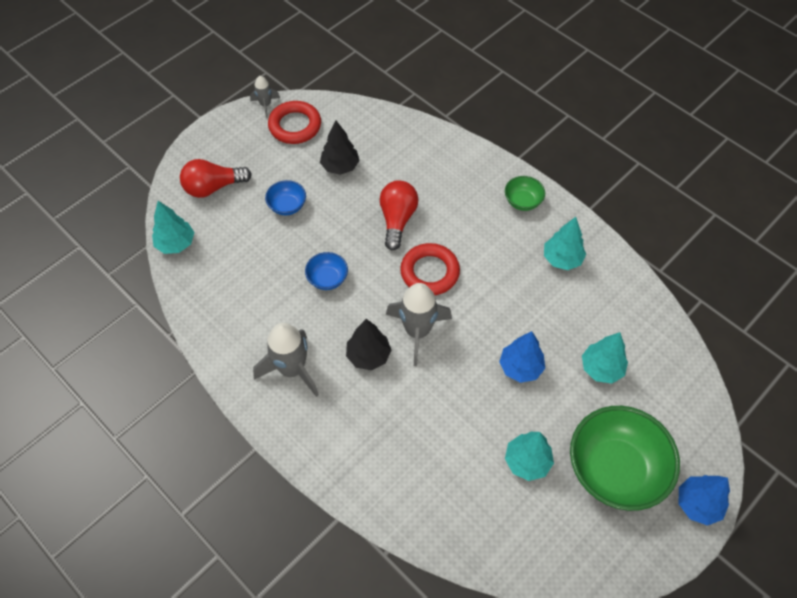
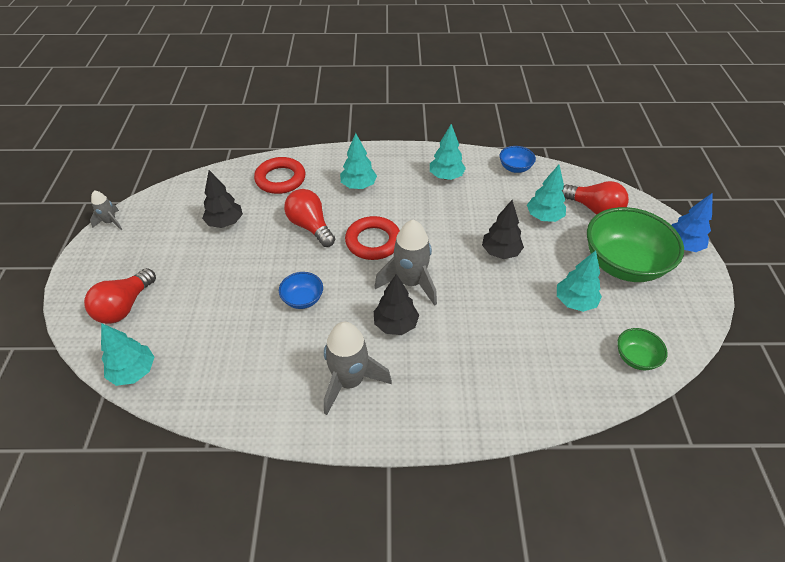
camera: 45 degrees left, 10 degrees down
blue bowl [265,180,306,215] -> blue bowl moved to [499,146,536,173]
red ring [268,101,321,144] -> red ring moved to [254,157,305,194]
blue tree [499,331,545,383] -> black tree [482,200,524,259]
green bowl [505,176,545,211] -> green bowl moved to [617,328,668,370]
none -> turquoise tree [340,133,377,189]
none -> red light bulb [562,181,629,215]

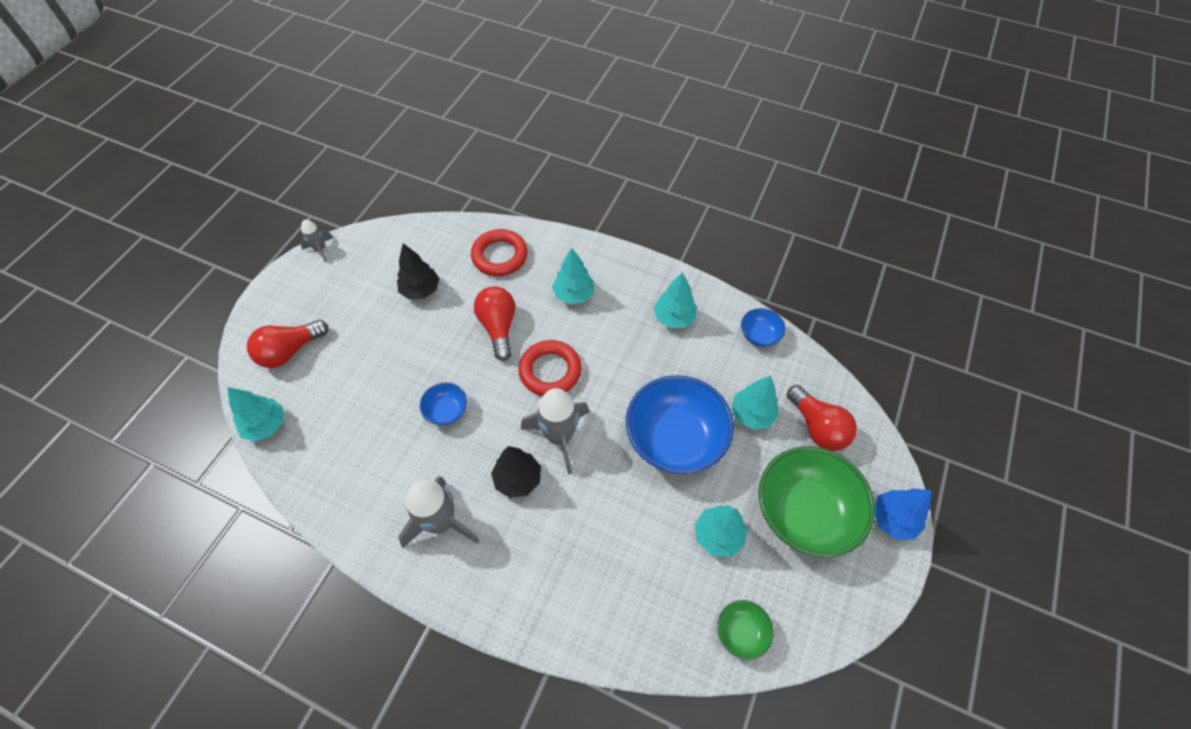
camera: 25 degrees right, 10 degrees up
black tree [482,200,524,259] -> blue bowl [626,375,734,474]

